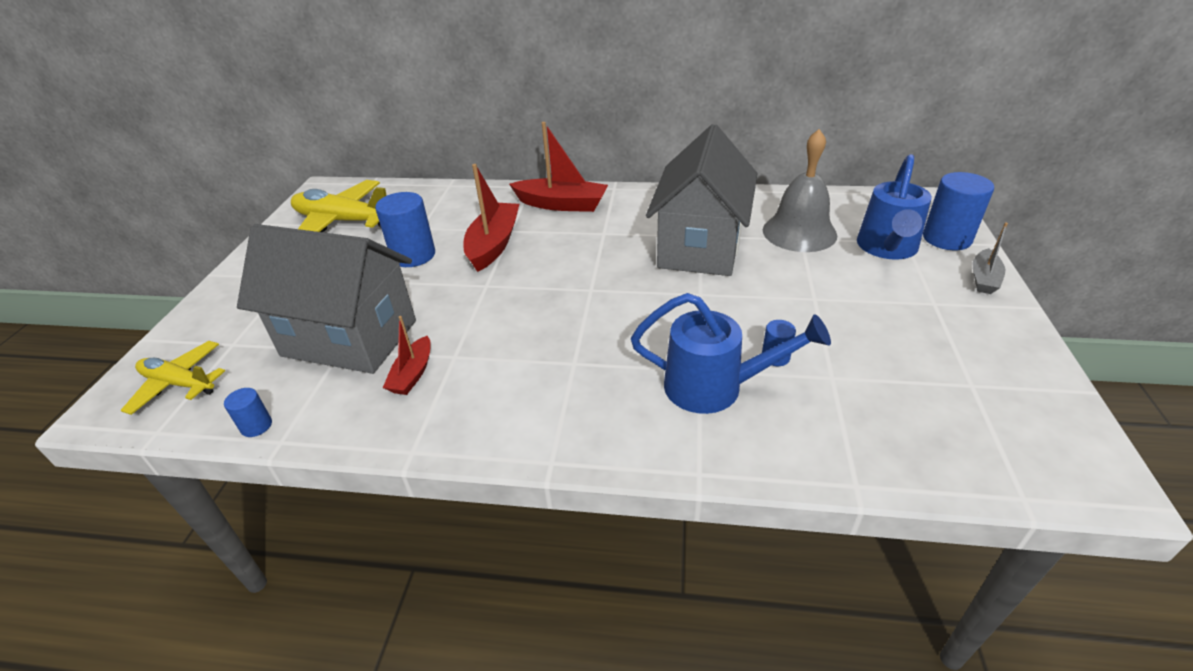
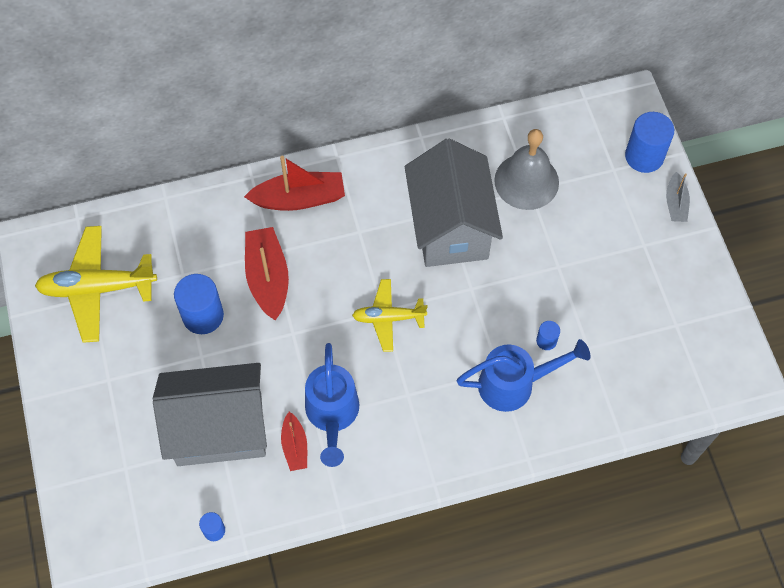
camera: 25 degrees left, 25 degrees up
yellow plane [121,341,225,415] -> yellow plane moved to [352,279,428,352]
blue watering can [857,154,932,260] -> blue watering can moved to [305,343,359,467]

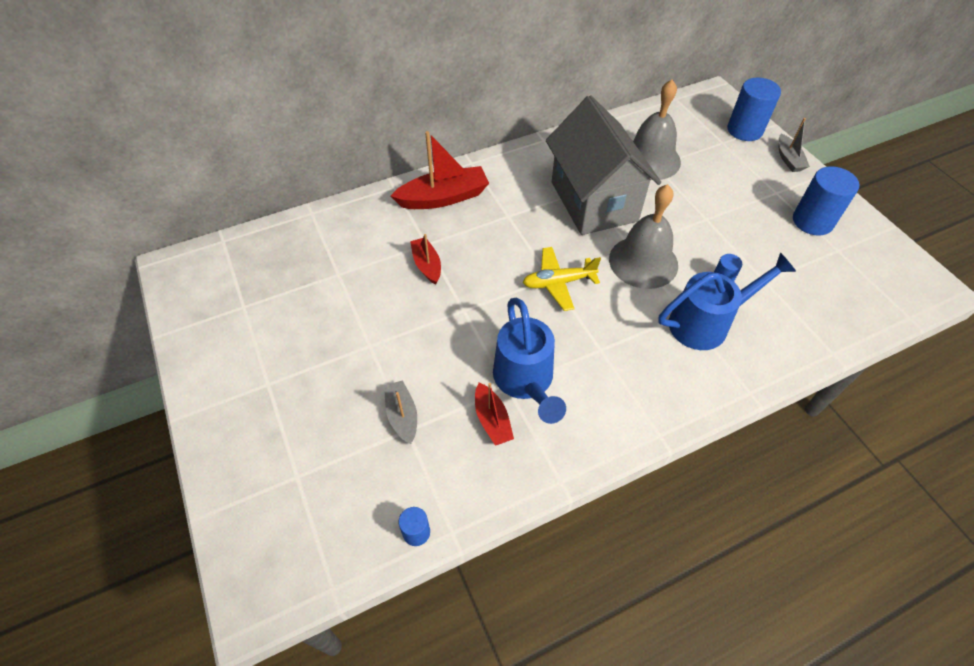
camera: 10 degrees left, 10 degrees down
yellow plane [35,226,157,343] -> none
grey house [153,363,267,466] -> grey boat [384,380,417,444]
blue cylinder [174,274,224,334] -> blue cylinder moved to [793,166,859,236]
red boat [245,227,289,321] -> red boat [410,234,441,285], size x0.57
none -> grey bell [609,184,678,289]

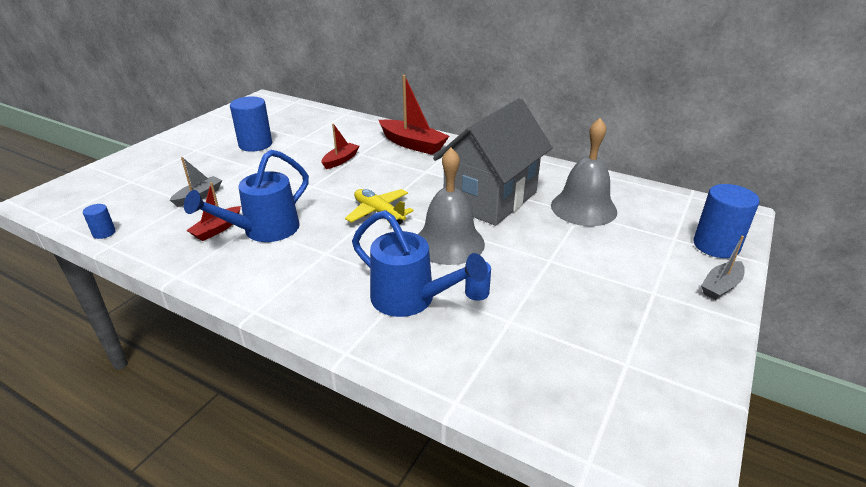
camera: 55 degrees right, 20 degrees down
blue cylinder [793,166,859,236] -> blue cylinder moved to [230,96,272,152]

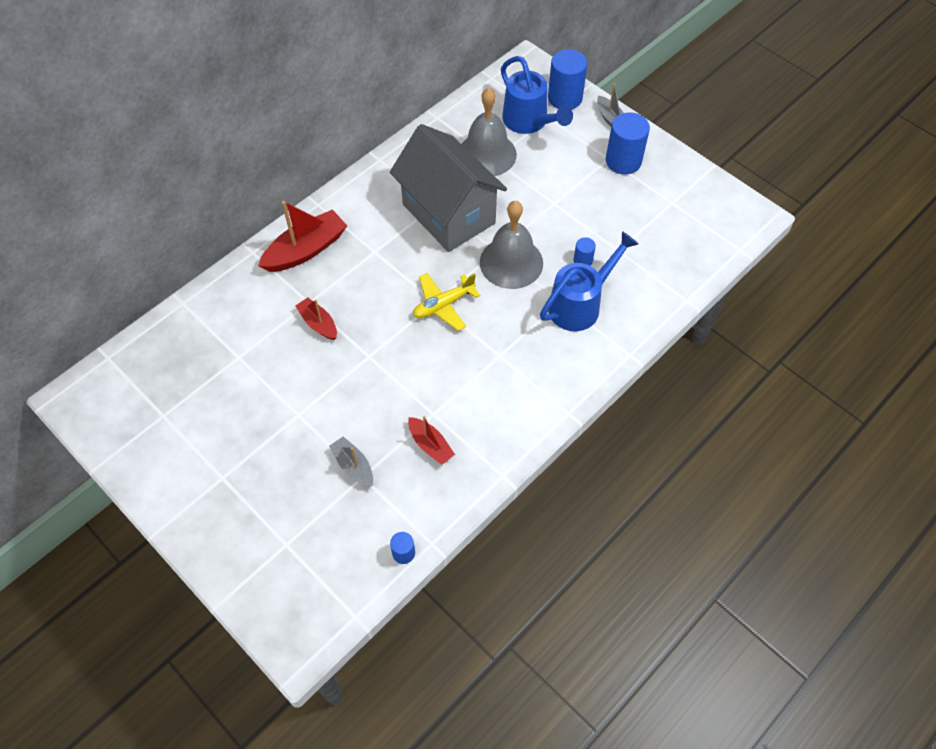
camera: 75 degrees left, 25 degrees up
blue watering can [184,149,309,242] -> blue watering can moved to [501,56,573,134]
blue cylinder [230,96,272,152] -> blue cylinder moved to [606,112,650,174]

